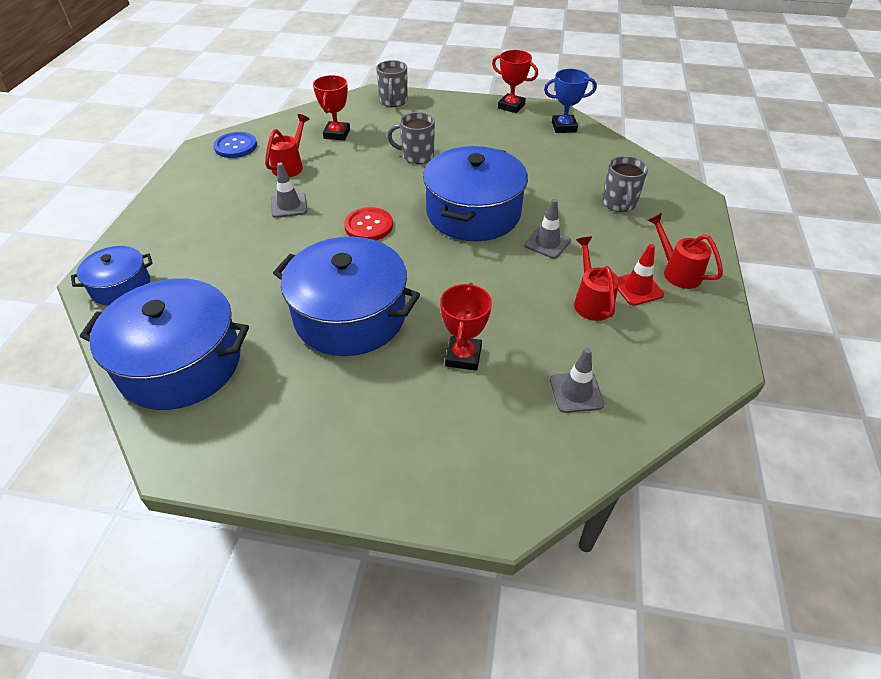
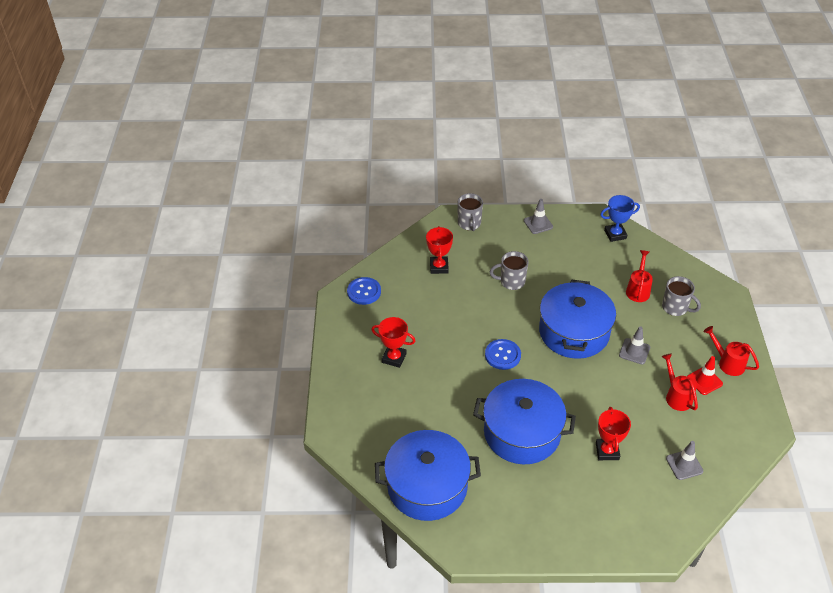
camera: 10 degrees left, 0 degrees up
blue pot [71,246,153,306] -> none
red watering can [265,114,309,177] -> red watering can moved to [626,250,653,302]
grey traffic cone [271,162,307,218] -> grey traffic cone moved to [524,199,553,234]
red button [344,207,393,240] -> blue button [485,339,521,370]
red trophy [492,50,538,113] -> red trophy moved to [371,317,415,368]
grey mug [602,156,648,212] -> grey mug turned 45 degrees counterclockwise [662,276,701,316]

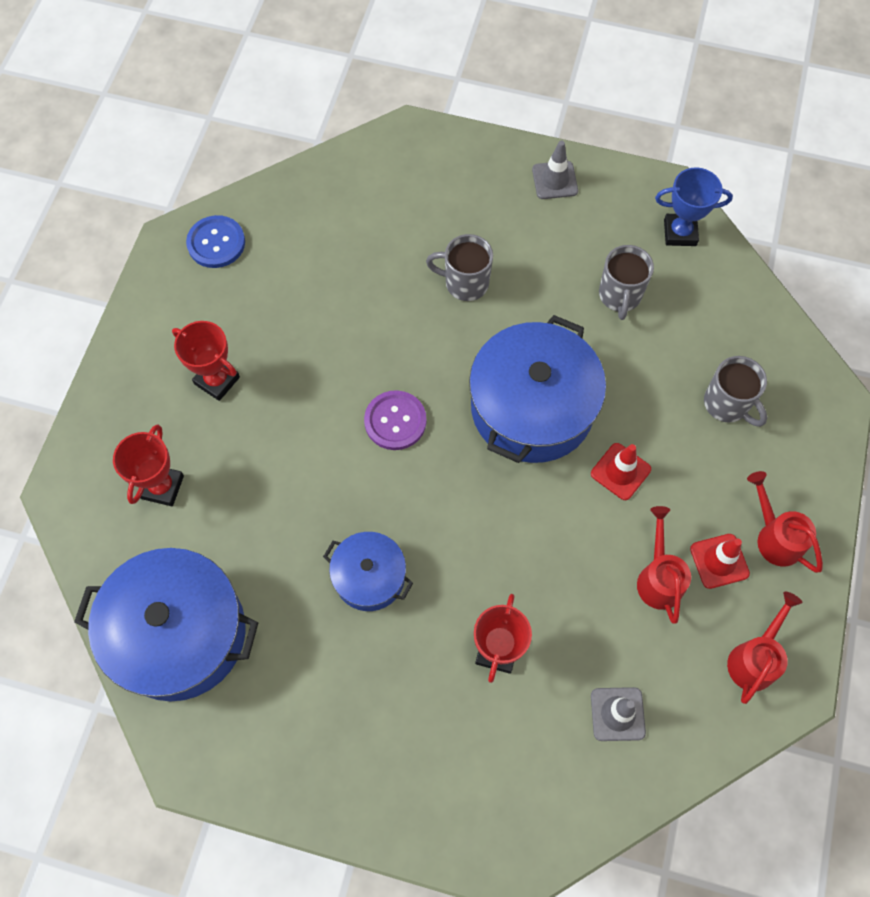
camera: 15 degrees right, 20 degrees up
red trophy [426,226,453,274] -> red trophy moved to [113,424,184,506]
grey mug [458,193,483,231] -> grey mug moved to [599,245,654,320]
blue pot [473,379,576,464] -> blue pot [323,532,413,611], size x0.54
blue button [485,339,521,370] -> purple button [364,390,426,450]
grey traffic cone [619,326,650,364] -> red traffic cone [591,443,651,500]
red watering can [626,250,653,302] -> red watering can moved to [727,591,803,704]

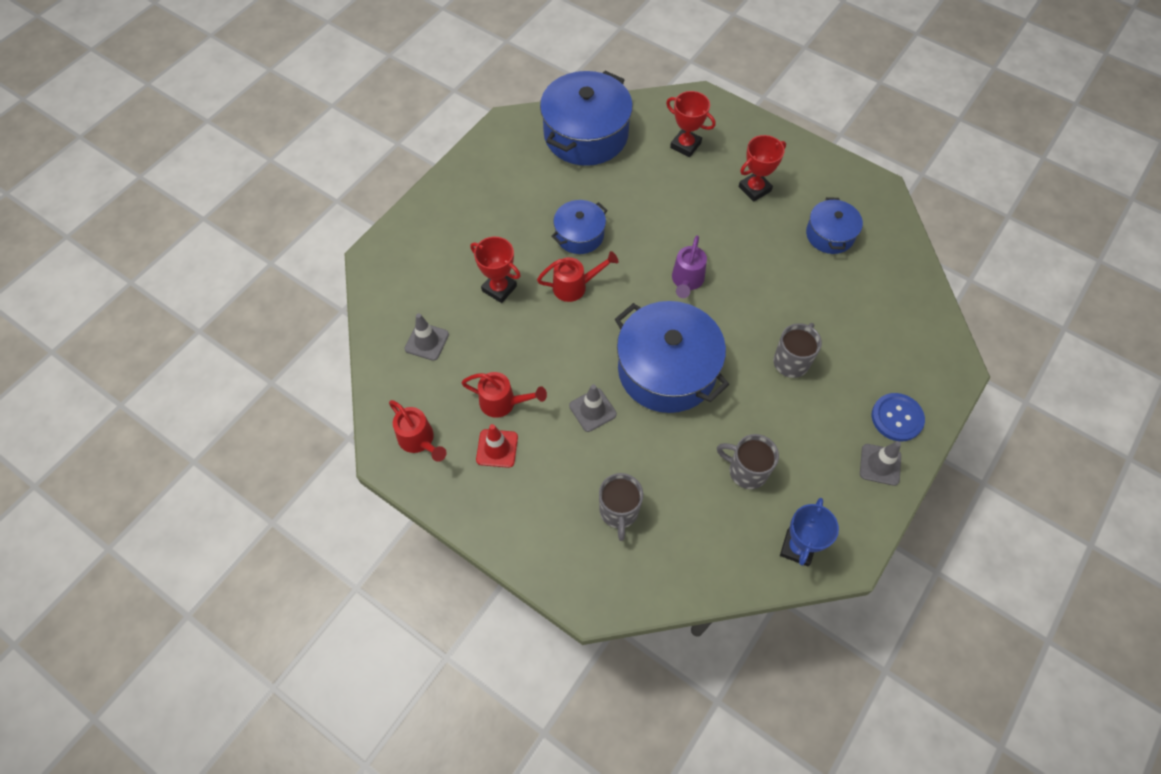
camera: 110 degrees right, 5 degrees down
blue button [186,215,245,268] -> blue button moved to [872,393,925,441]
purple button [364,390,426,450] -> purple watering can [672,235,707,298]
red traffic cone [591,443,651,500] -> grey traffic cone [569,384,617,432]
grey mug [704,356,767,427] -> grey mug turned 75 degrees counterclockwise [599,473,643,541]
red watering can [747,471,823,573] -> red watering can moved to [537,251,618,302]
none -> blue pot [806,197,863,254]

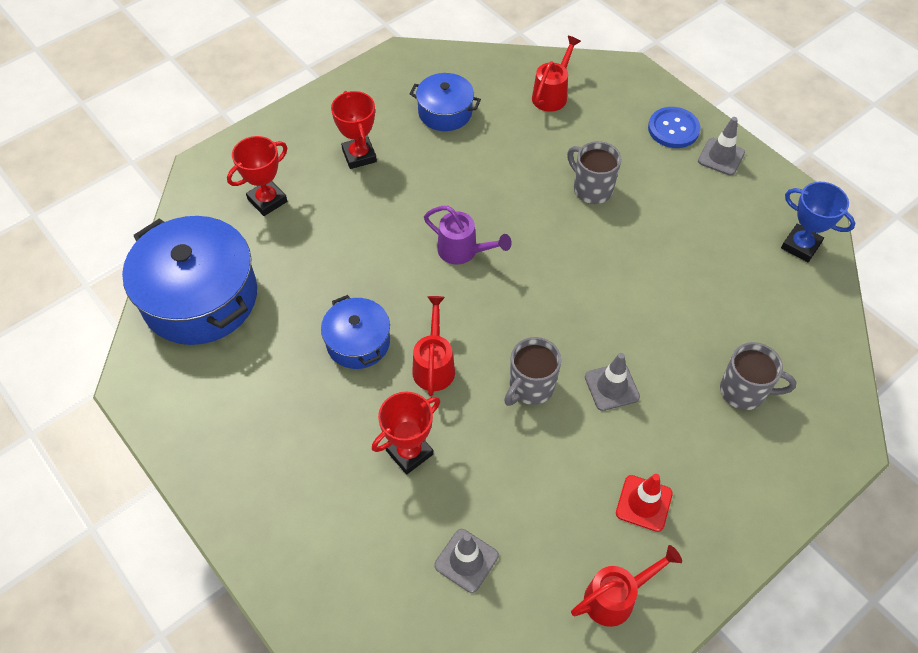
camera: 75 degrees left, 5 degrees down
red watering can [461,372,547,418] -> red watering can moved to [532,36,581,112]
blue pot [615,301,729,413] -> none
grey mug [717,434,779,489] -> grey mug moved to [504,337,561,406]

